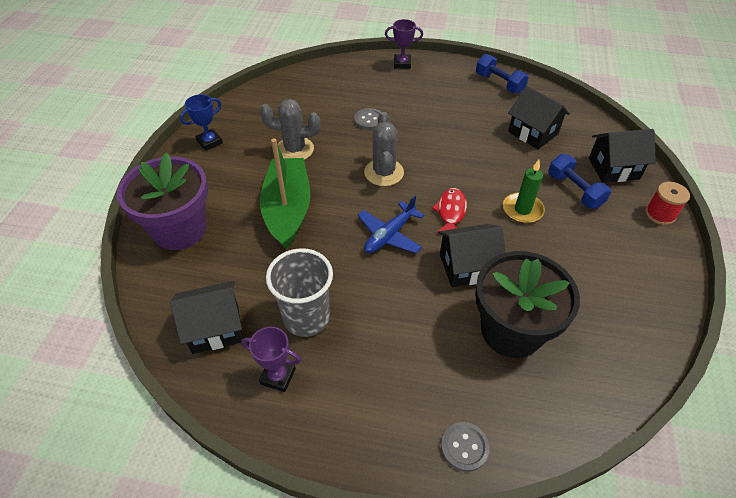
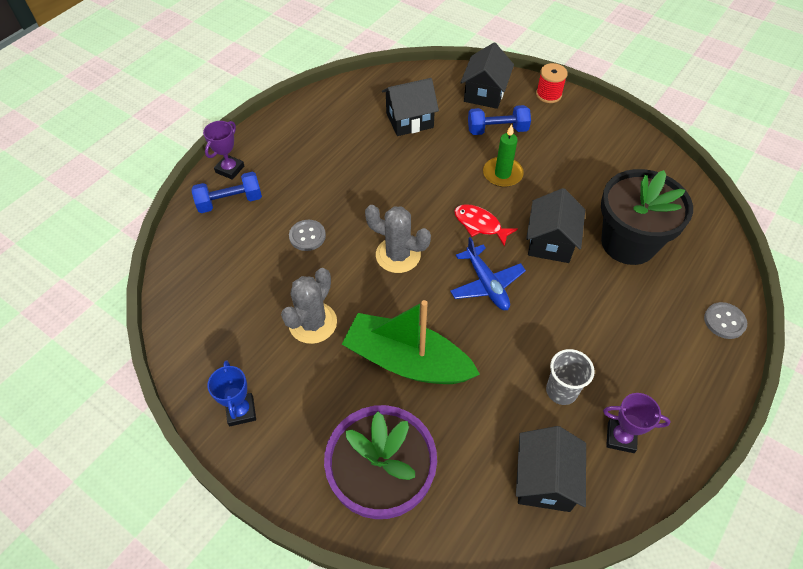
camera: 65 degrees left, 5 degrees up
purple trophy [241,327,301,392] -> purple trophy turned 60 degrees clockwise [603,393,671,453]
grey cup [266,248,333,337] -> grey cup [546,349,595,405], size x0.65
blue dumbbell [476,54,529,94] -> blue dumbbell moved to [192,172,262,213]

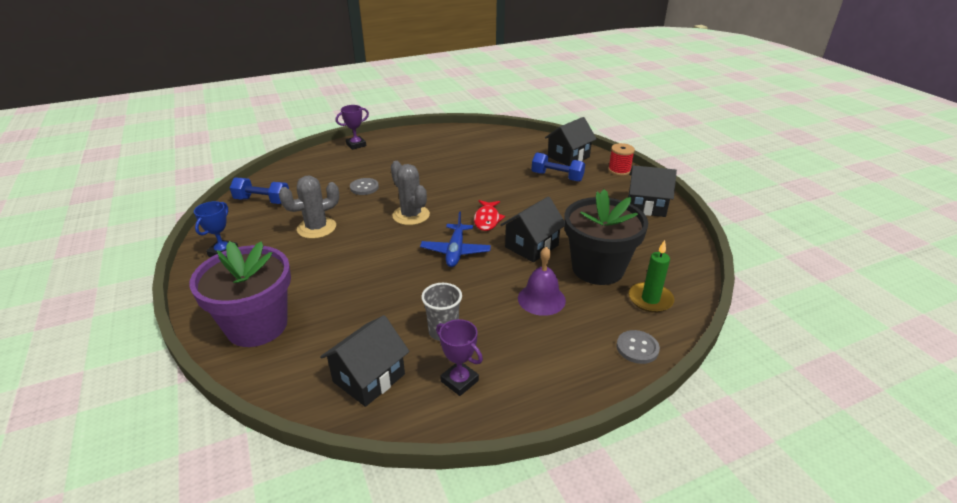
camera: 30 degrees right, 20 degrees down
blue dumbbell [192,172,262,213] -> blue dumbbell moved to [230,178,289,204]
green boat [342,300,480,384] -> none
black house [382,78,439,136] -> black house moved to [628,165,677,217]
red fish [454,204,518,247] -> red fish turned 150 degrees counterclockwise [474,200,505,231]
green candle [483,124,524,187] -> green candle moved to [629,240,674,313]
none -> purple bell [518,247,566,316]

